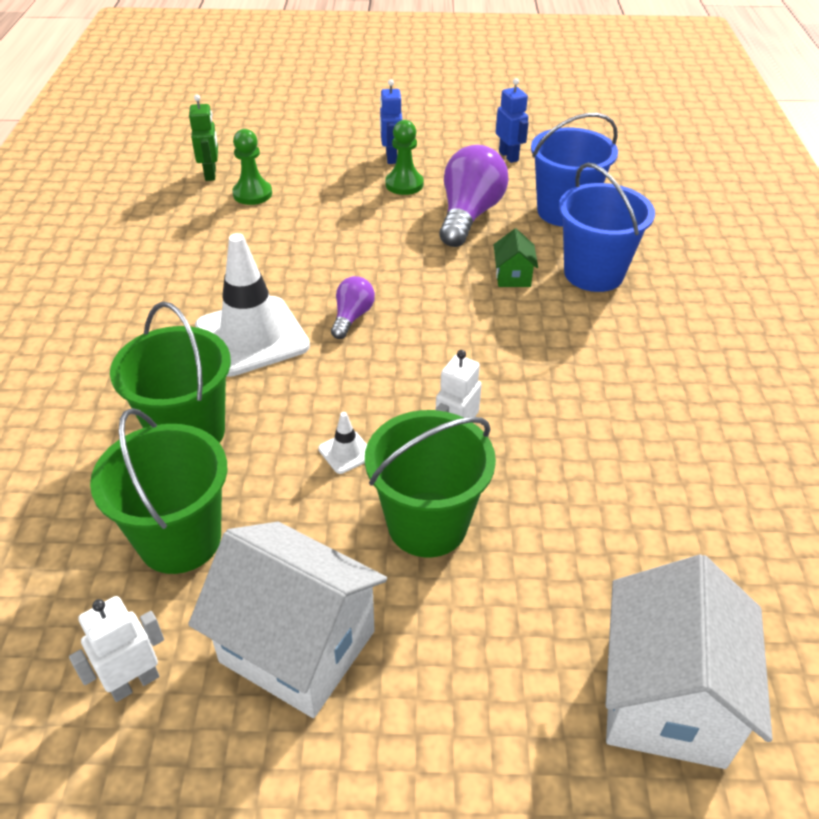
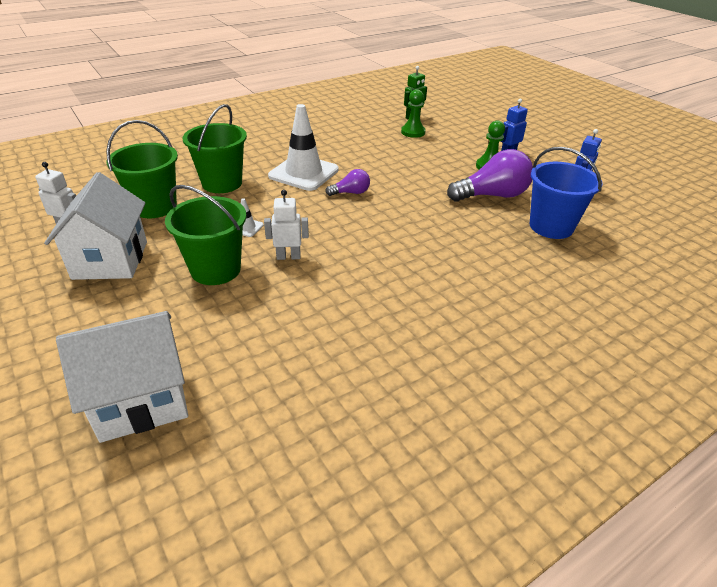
camera: 55 degrees right, 5 degrees down
green house [494,229,538,287] -> none
blue bucket [559,163,655,292] -> none

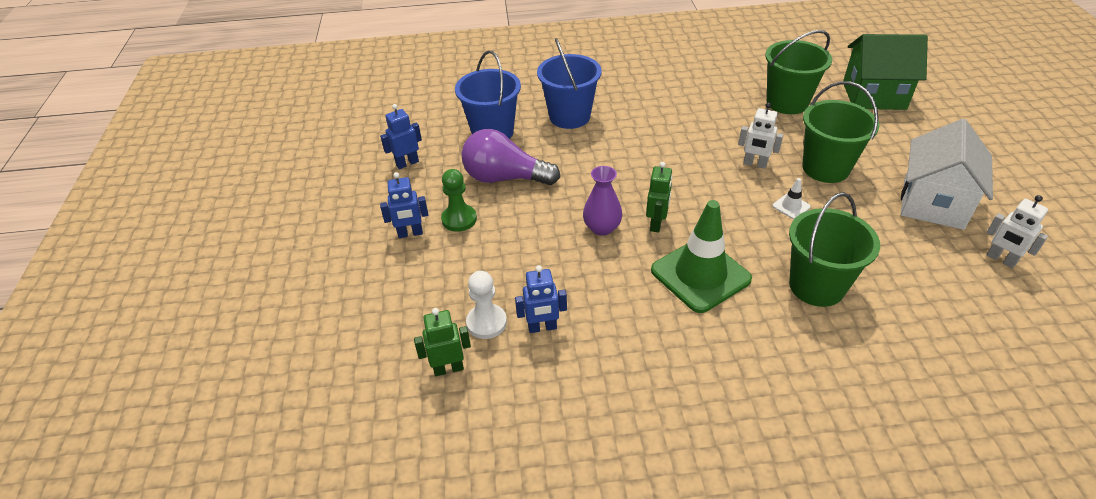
camera: 150 degrees left, 5 degrees up
white house [56,311,188,443] -> green house [843,34,928,110]
green bucket [106,120,178,218] -> green bucket moved to [765,30,832,114]
white traffic cone [268,104,339,191] -> green traffic cone [651,200,752,313]
purple light bulb [325,169,370,196] -> green robot [646,162,673,232]
green pawn [401,89,426,138] -> white pawn [466,271,507,339]
none -> blue robot [515,265,567,333]
none -> blue bucket [537,38,602,129]
none -> purple vase [583,166,623,236]

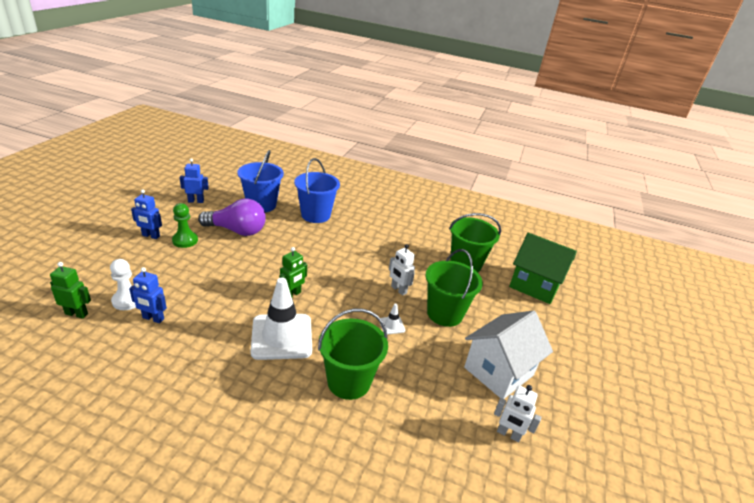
camera: 20 degrees right, 10 degrees down
purple light bulb [461,129,560,185] -> purple light bulb turned 150 degrees clockwise [198,199,266,236]
purple vase [583,166,623,236] -> none
green traffic cone [651,200,752,313] -> white traffic cone [251,277,312,360]
white robot [986,195,1048,268] -> white robot turned 45 degrees counterclockwise [494,385,541,442]

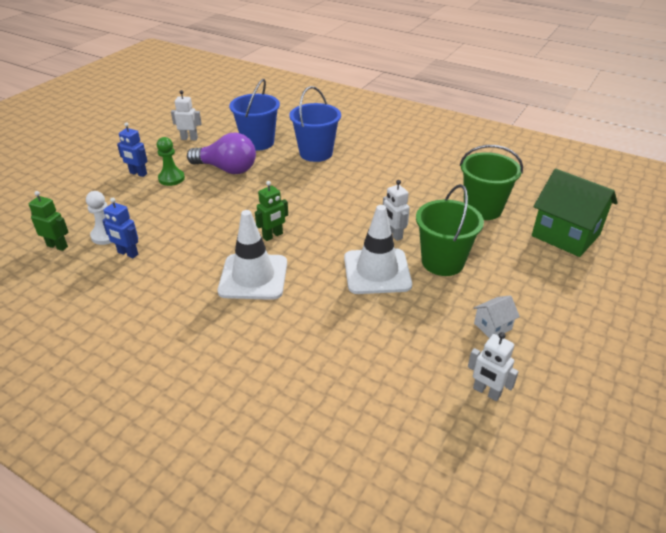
camera: 15 degrees right, 5 degrees up
blue robot [180,158,209,203] -> white robot [171,90,202,140]
green bucket [318,308,388,400] -> none
white traffic cone [380,304,405,335] -> white traffic cone [344,205,412,294], size x2.45
white house [464,311,553,399] -> white house [474,295,520,338], size x0.45

